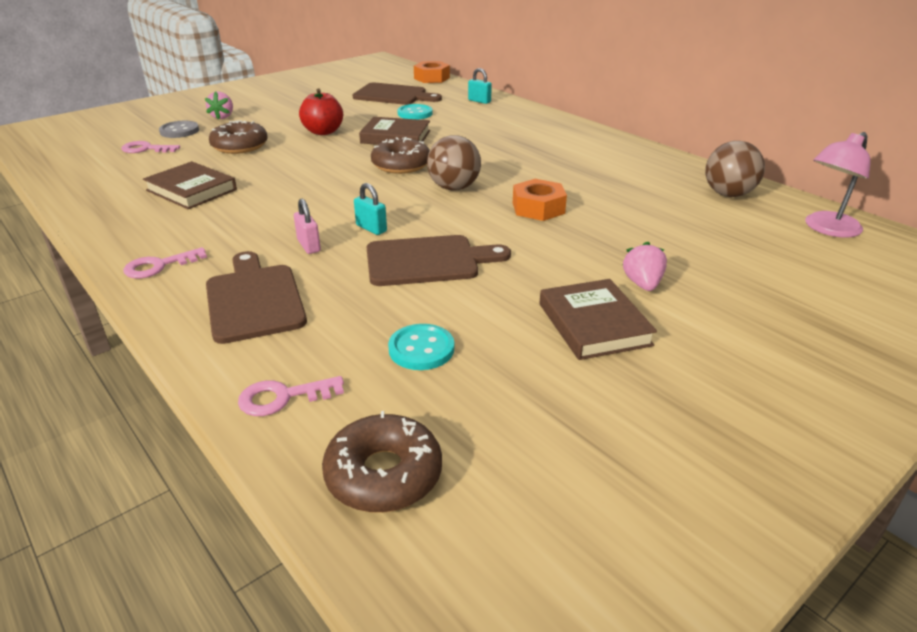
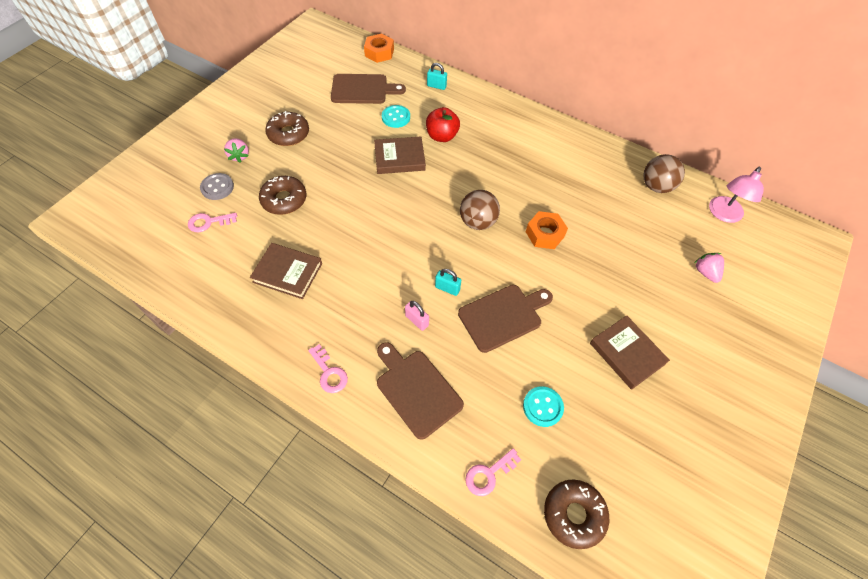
camera: 20 degrees left, 25 degrees up
pink key [123,247,207,279] -> pink key turned 75 degrees counterclockwise [308,344,348,393]
red apple [299,88,343,135] -> red apple moved to [426,107,460,142]
brown donut [371,137,430,174] -> brown donut moved to [265,111,309,146]
pink strawberry [623,242,667,291] -> pink strawberry moved to [694,253,724,283]

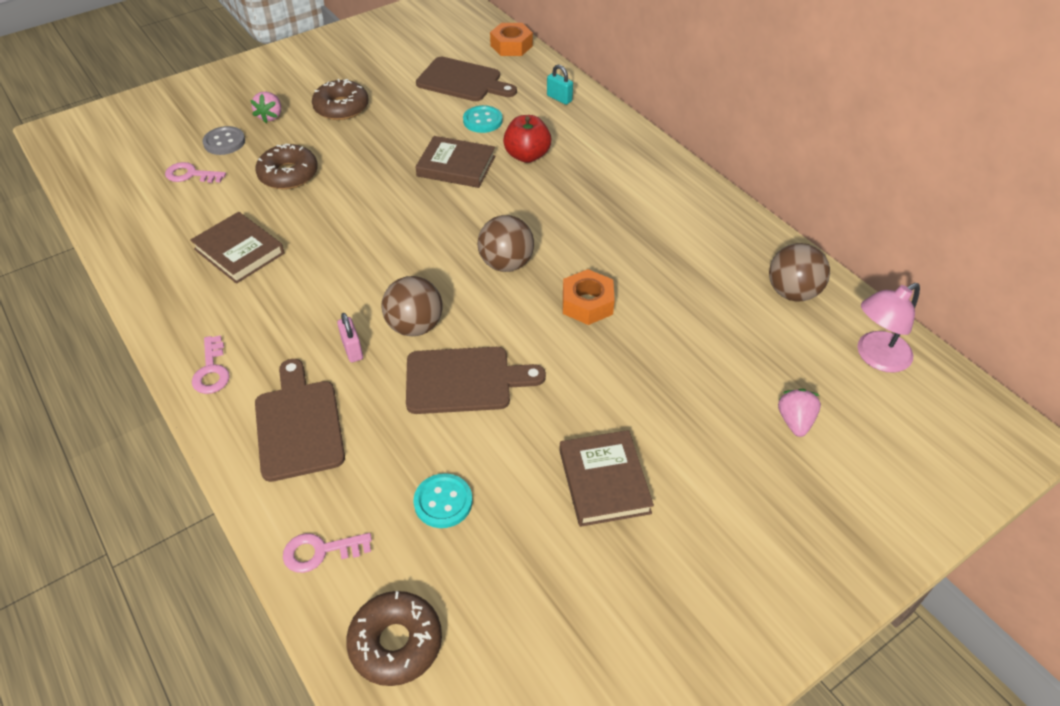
camera: 25 degrees right, 10 degrees down
turquoise padlock [435,269,461,296] -> brown ball [382,276,443,337]

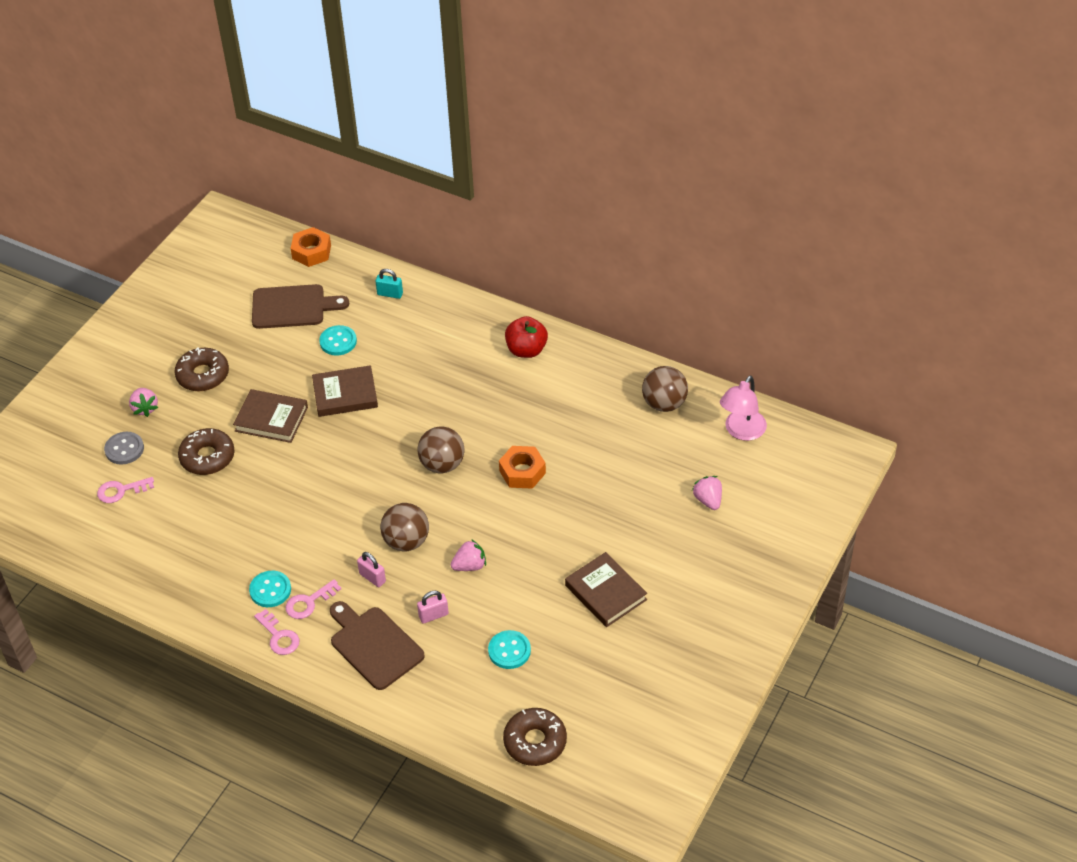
camera: 25 degrees left, 0 degrees up
brown book [190,212,284,284] -> brown book moved to [233,389,308,443]
pink key [283,533,372,573] -> pink key moved to [285,579,341,619]
brown cutting board [406,347,546,414] -> pink strawberry [451,539,486,571]
red apple [503,115,551,163] -> red apple moved to [505,316,548,358]
none -> turquoise button [249,571,291,607]
none -> pink padlock [417,591,449,624]

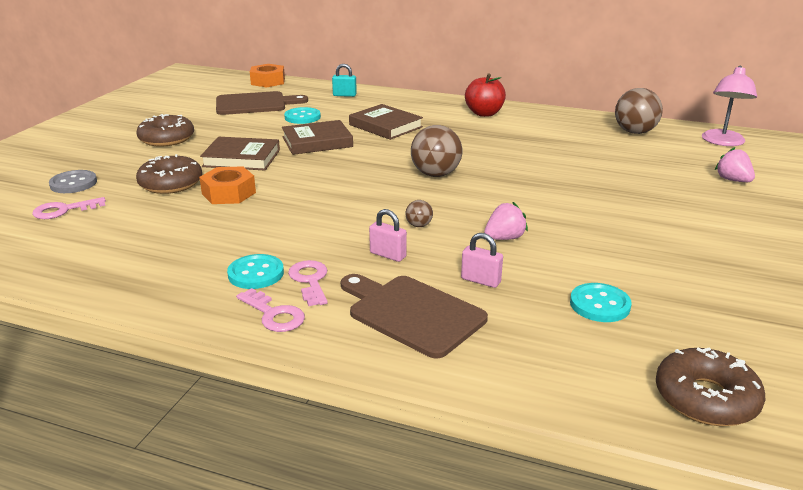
camera: 10 degrees left, 20 degrees down
pink strawberry [129,388,158,417] -> none
pink key [285,579,341,619] -> pink key turned 120 degrees clockwise [288,260,328,306]
brown ball [380,503,429,551] -> brown ball [406,200,433,227], size x0.47
pink padlock [417,591,449,624] -> pink padlock turned 60 degrees clockwise [461,233,503,288]
orange nut [499,446,546,489] -> orange nut moved to [199,166,256,204]
brown book [565,552,647,627] -> brown book moved to [349,104,423,140]

